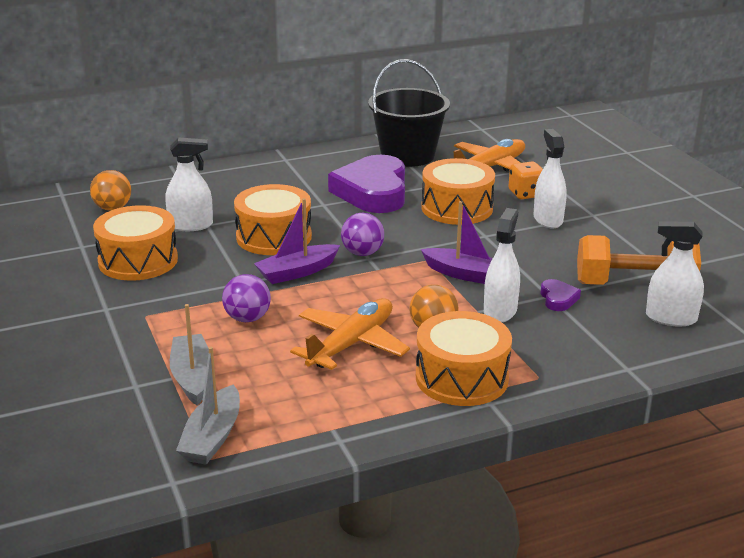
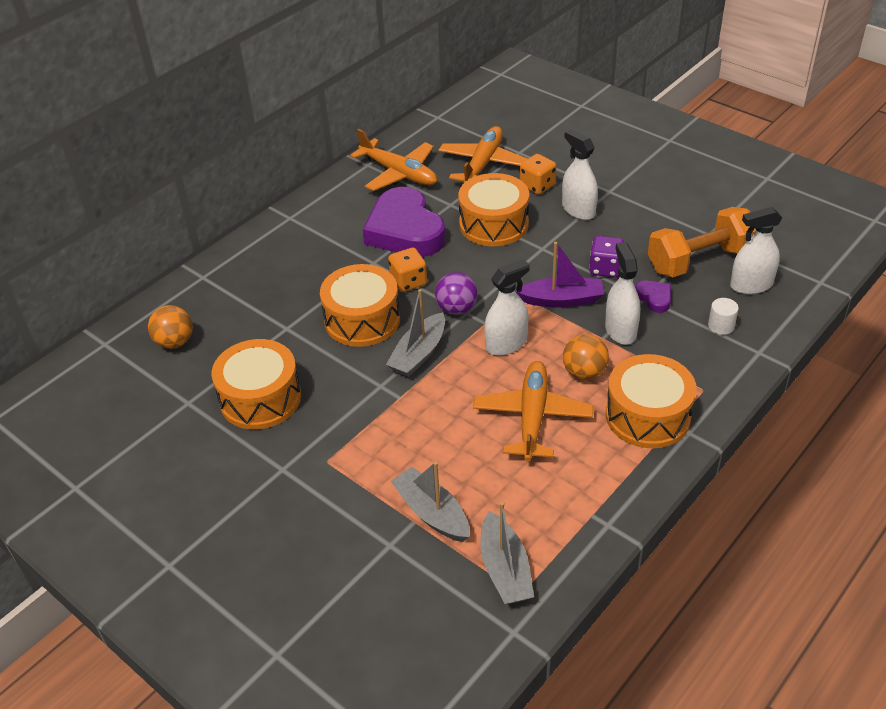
camera: 25 degrees left, 15 degrees up
white spray bottle [165,137,213,231] -> white spray bottle moved to [484,259,530,356]
purple ball [222,274,271,322] -> none
purple boat [254,198,340,284] -> grey boat [386,289,445,377]
black bucket [368,59,450,167] -> orange plane [350,129,437,191]
none -> orange dice [388,248,427,292]
none -> purple dice [589,236,624,278]
none -> white cylinder [708,298,739,335]

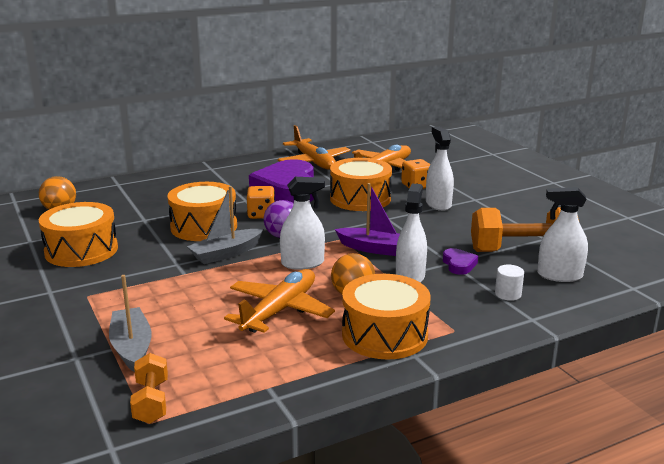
camera: 20 degrees right, 20 degrees down
grey boat [480,502,534,604] -> orange dumbbell [130,353,168,424]
purple dice [589,236,624,278] -> none

